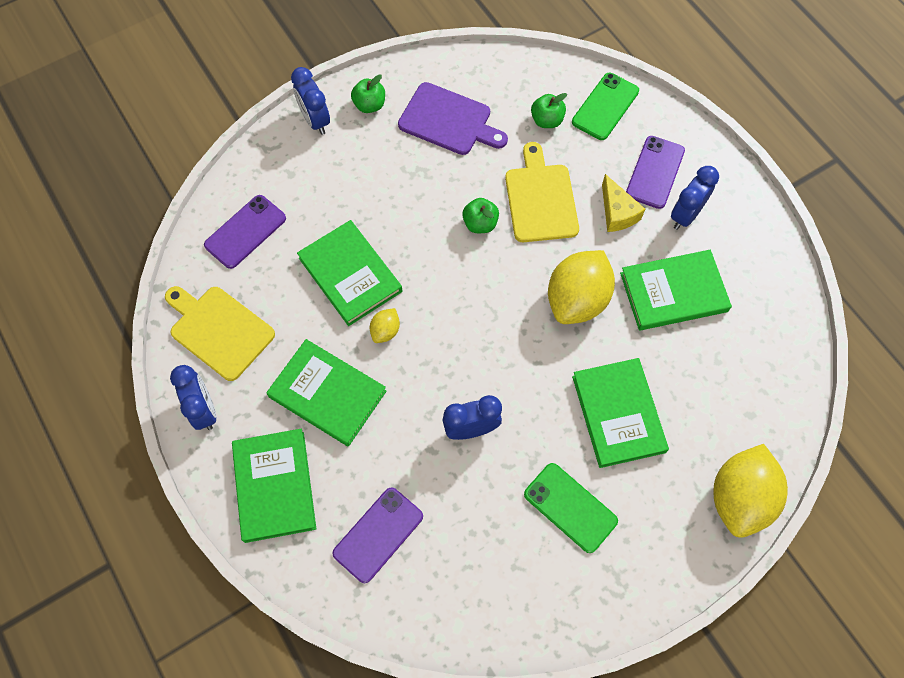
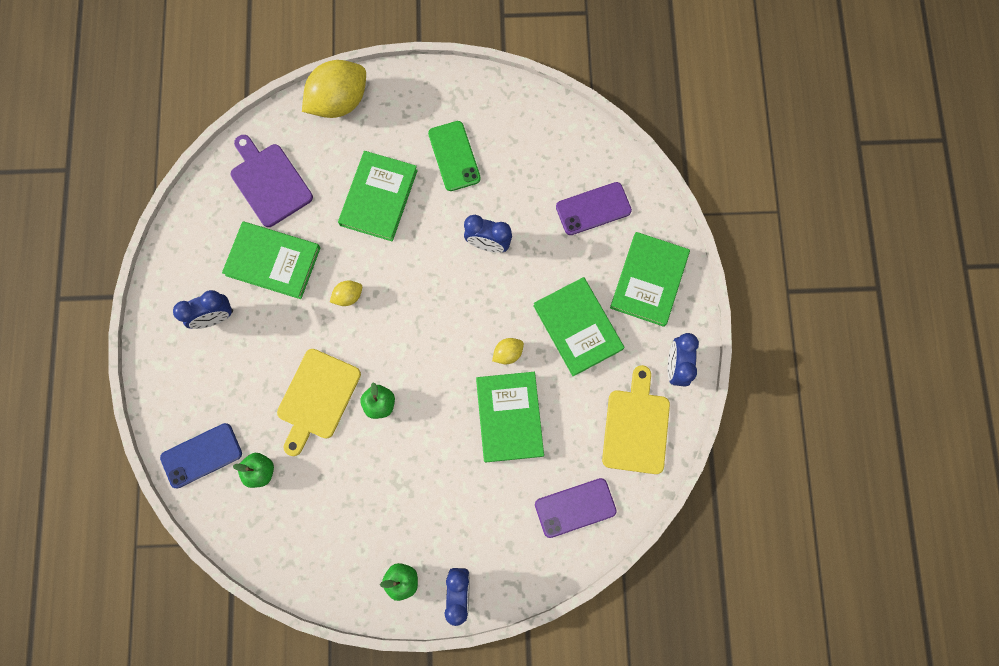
camera: 150 degrees left, 10 degrees up
yellow cutting board [165,286,275,381] -> yellow cutting board turned 150 degrees counterclockwise [602,365,670,474]
purple cutting board [398,82,508,155] -> purple cutting board moved to [231,135,313,227]
yellow lemon [548,250,615,324] -> yellow lemon [330,281,362,306], size x0.45
green phone [572,73,639,140] -> blue phone [160,423,242,488]
yellow cheese [602,174,645,232] -> none
purple phone [626,136,685,209] -> none

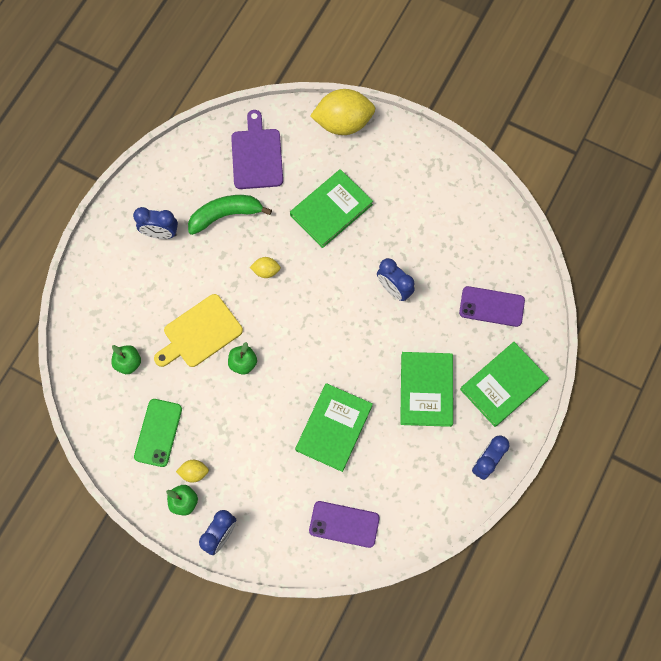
camera: 30 degrees right, 5 degrees down
blue phone [160,423,242,488] -> none
green book [222,221,320,299] -> green banana [188,195,272,235]
green phone [428,121,481,191] -> green phone moved to [134,399,182,467]
yellow lemon [492,338,524,364] -> yellow lemon moved to [176,460,209,483]
yellow cutting board [602,365,670,474] -> none

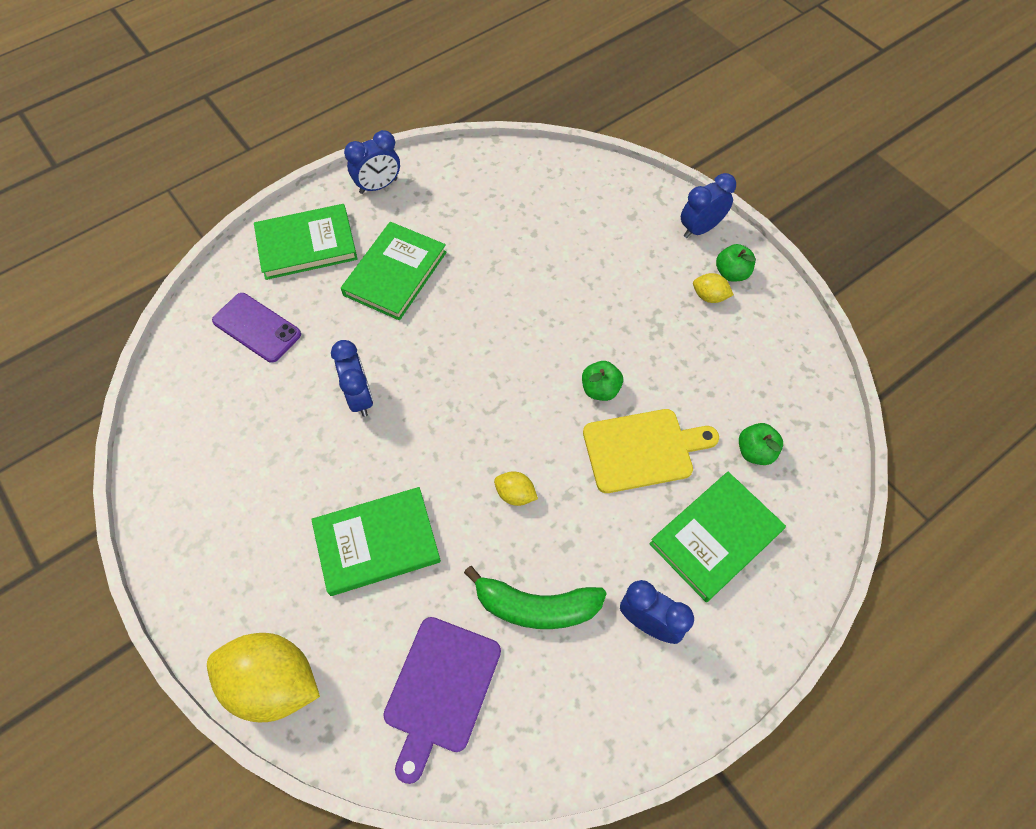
camera: 155 degrees left, 10 degrees down
green phone [134,399,182,467] -> none
green book [295,383,373,472] -> green book moved to [649,472,786,602]
purple phone [309,501,380,548] -> none

